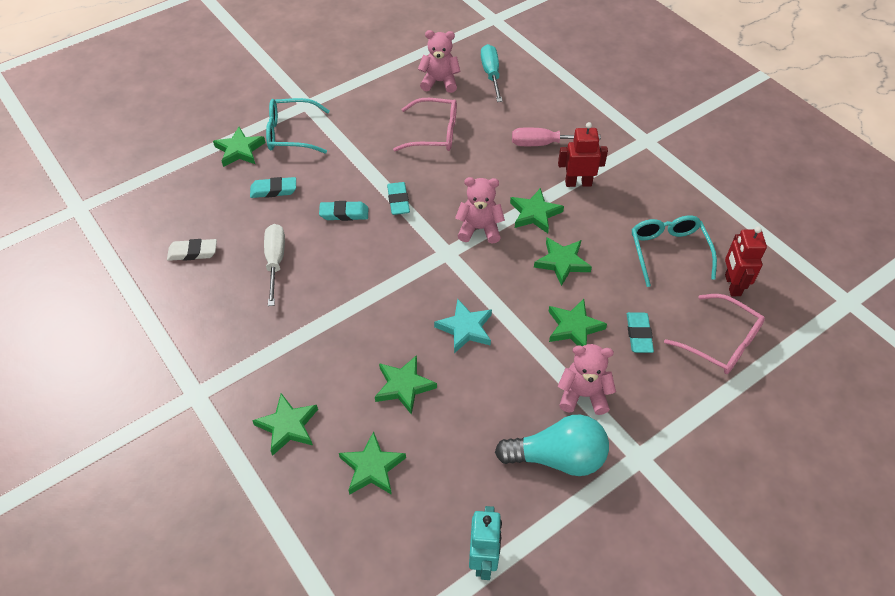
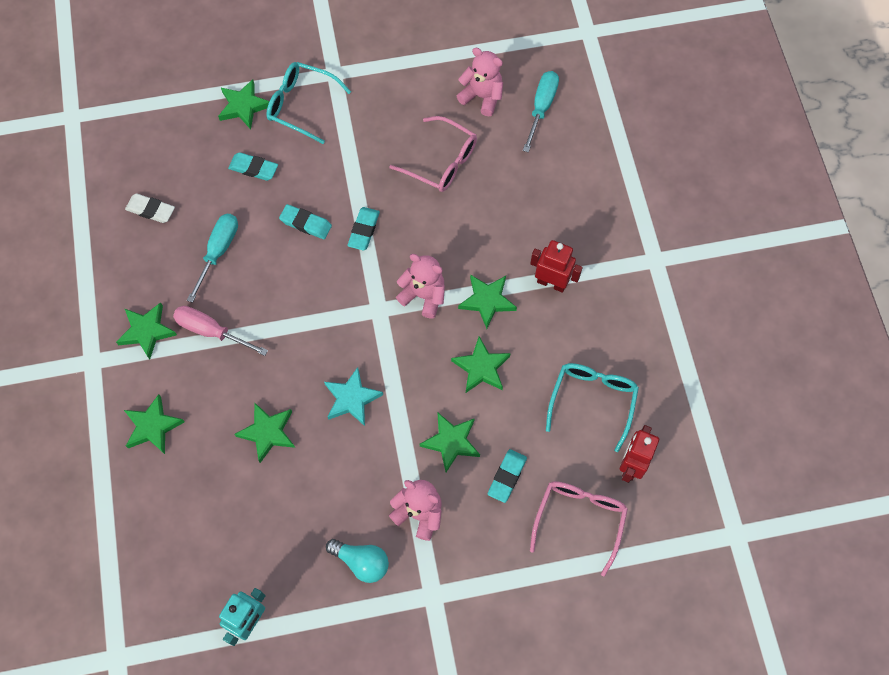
camera: 25 degrees right, 15 degrees up
white screwdriver [264,224,285,306] -> turquoise screwdriver [187,214,238,303]
green star [339,431,406,495] -> green star moved to [116,302,177,359]
turquoise light bulb [495,414,609,476] -> turquoise light bulb [326,539,389,583], size x0.65
pink screwdriver [512,128,601,146] -> pink screwdriver moved to [173,306,268,356]
pink glasses [664,294,765,374] -> pink glasses turned 135 degrees counterclockwise [530,481,628,577]

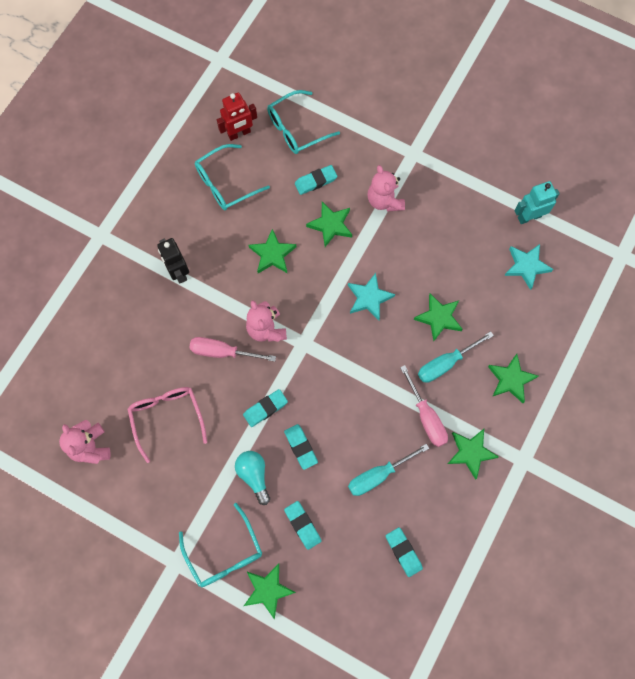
camera: 140 degrees left, 5 degrees up
white eraser [125,193,175,223] -> turquoise eraser [386,527,423,577]
turquoise light bulb [326,539,389,583] -> turquoise light bulb moved to [235,451,270,505]
green star [458,274,517,329] -> none
turquoise screwdriver [523,71,559,152] -> turquoise screwdriver moved to [418,331,494,383]
red robot [530,240,583,293] -> black robot [157,238,189,284]
pink glasses [530,481,628,577] -> turquoise glasses [267,90,340,154]
none -> pink screwdriver [189,337,276,362]
none -> turquoise star [504,244,554,290]

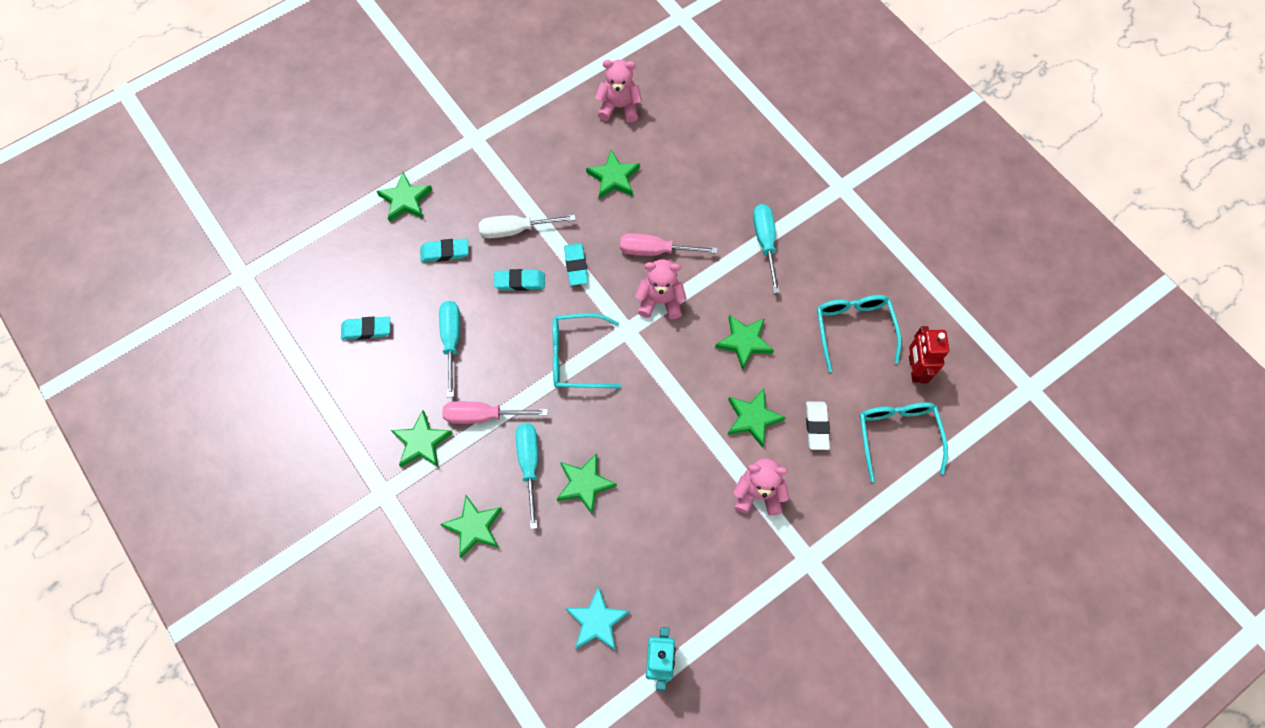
camera: 115 degrees right, 5 degrees down
pink glasses [128,387,207,463] -> green star [586,150,640,199]
black robot [157,238,189,284] -> turquoise screwdriver [753,204,780,293]
turquoise glasses [179,503,262,587] -> turquoise glasses moved to [552,313,622,388]
pink screwdriver [189,337,276,362] -> pink screwdriver turned 120 degrees counterclockwise [620,233,718,256]
turquoise light bulb [235,451,270,505] -> white screwdriver [479,215,576,239]
turquoise eraser [295,165,337,195] -> white eraser [806,401,830,450]
turquoise star [348,273,395,320] -> none

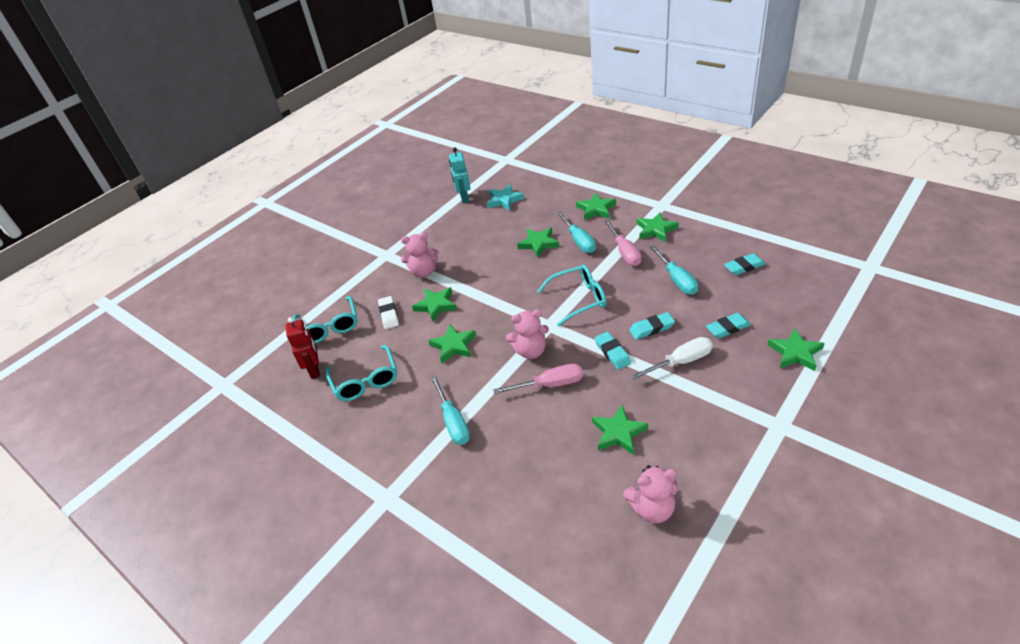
camera: 170 degrees right, 25 degrees down
pink screwdriver [442,401,548,424] -> pink screwdriver turned 90 degrees clockwise [604,220,641,266]

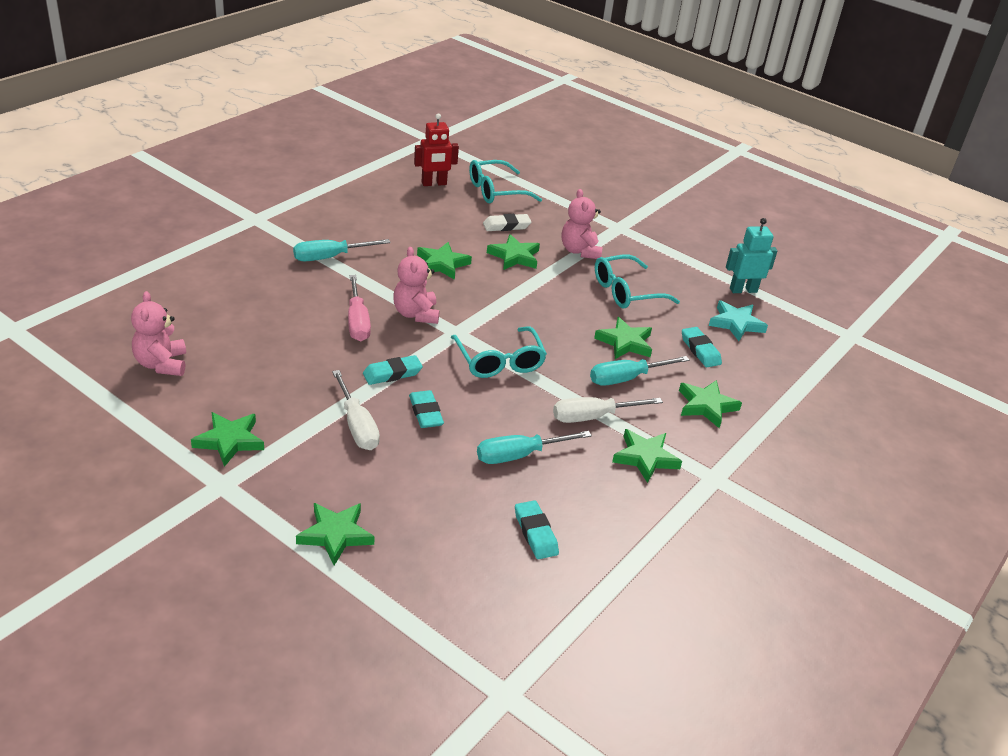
camera: 80 degrees right, 5 degrees down
turquoise glasses [325,345,397,401] -> turquoise glasses moved to [595,255,680,308]
green star [592,405,648,455] -> green star moved to [191,412,264,467]
pink screwdriver [604,220,641,266] -> white screwdriver [553,397,663,423]
turquoise eraser [706,313,751,338] -> turquoise eraser moved to [682,327,722,367]

